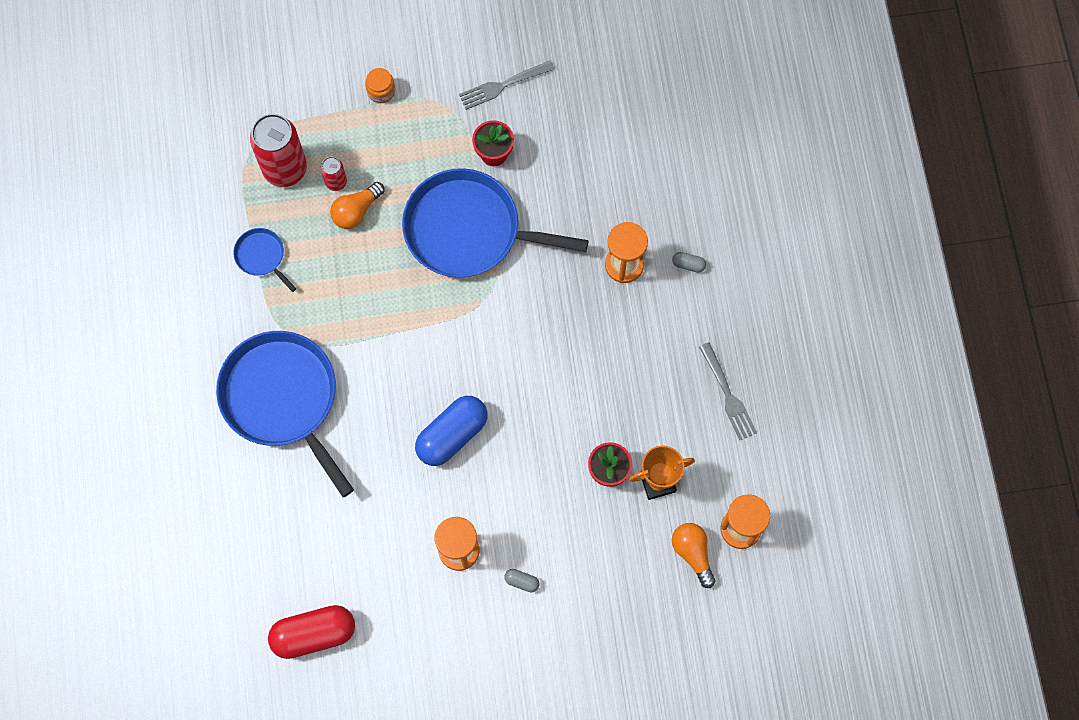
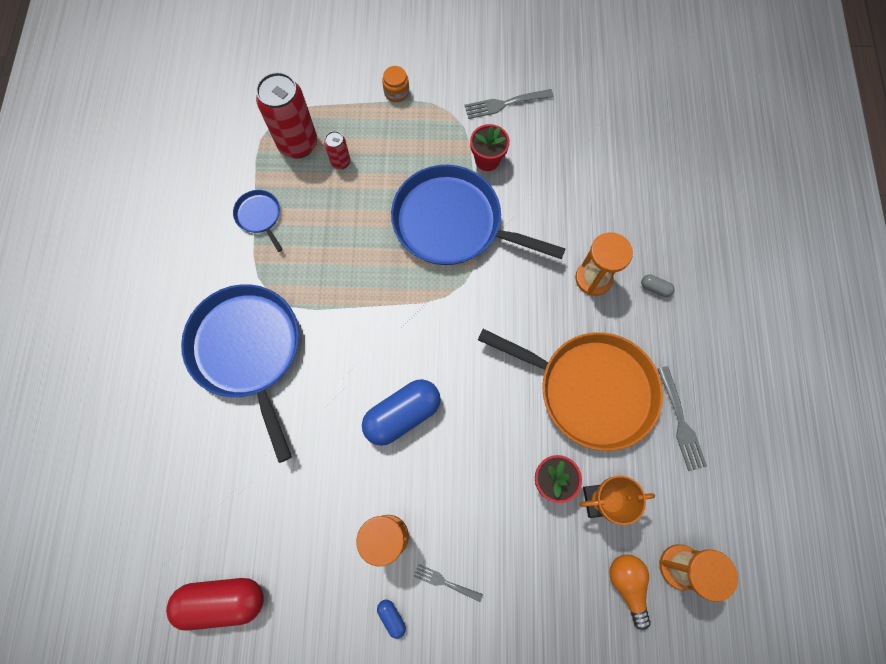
camera: 10 degrees right, 0 degrees up
orange light bulb [330,182,385,229] -> none
grey capsule [504,569,540,592] -> grey fork [414,564,483,602]
none -> blue capsule [377,600,406,639]
none -> orange pan [478,329,663,451]

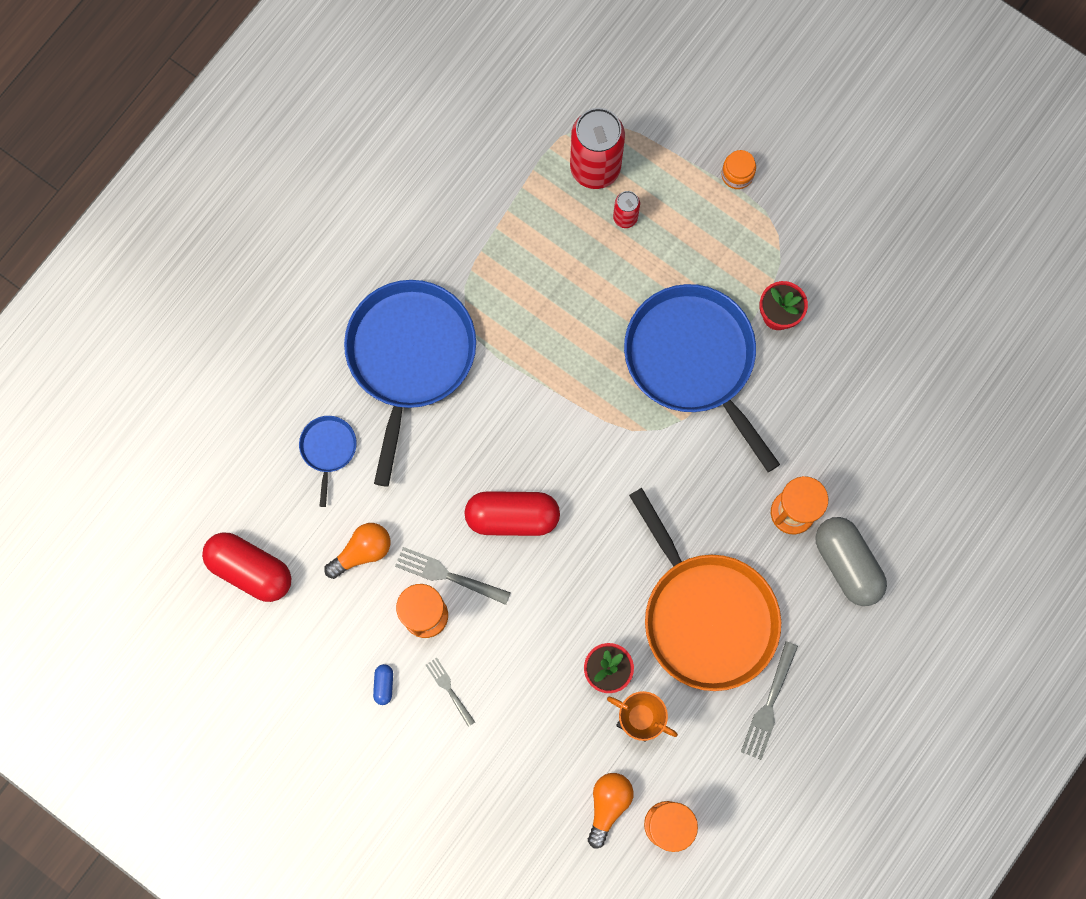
camera: 35 degrees right, 5 degrees up
blue pan [233,190,283,252] -> blue pan moved to [299,416,357,507]
blue capsule [362,379,441,446] -> red capsule [464,491,560,536]
grey fork [465,89,554,119] -> grey fork moved to [395,547,511,605]
grey capsule [641,274,675,297] -> grey capsule [815,517,887,606], size x2.38
none -> orange light bulb [324,523,391,579]

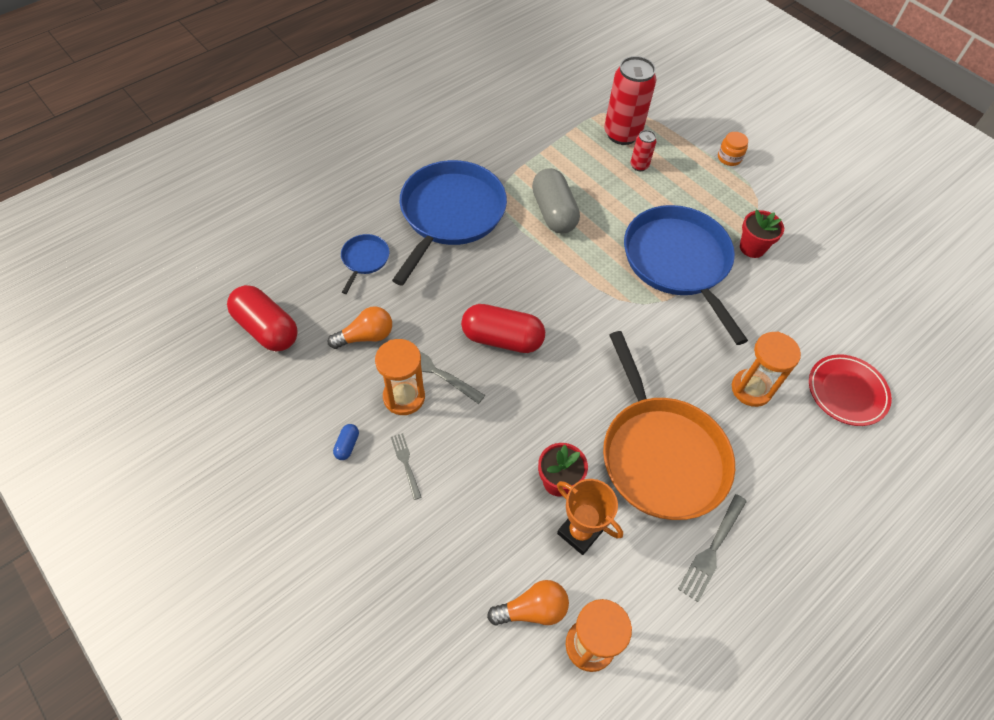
camera: 10 degrees right, 20 degrees down
orange light bulb [588,773,634,848] -> orange light bulb turned 45 degrees clockwise [487,580,569,626]
grey capsule [815,517,887,606] -> grey capsule moved to [532,168,580,234]
none -> red plate [809,354,892,426]

